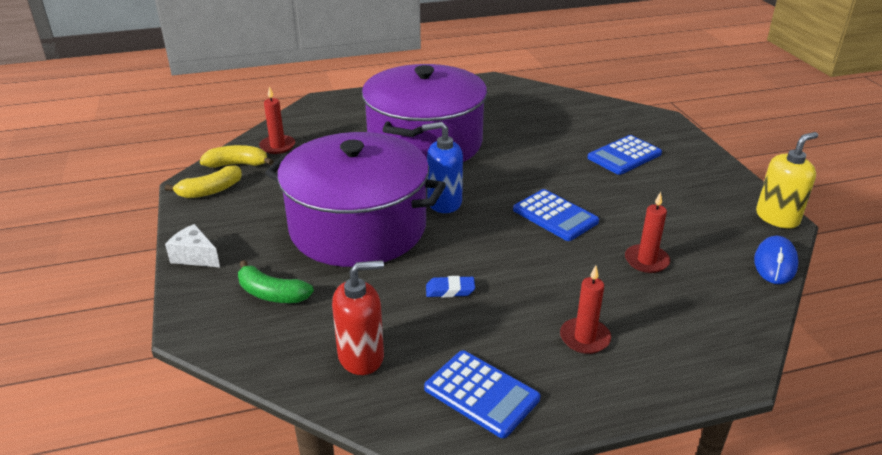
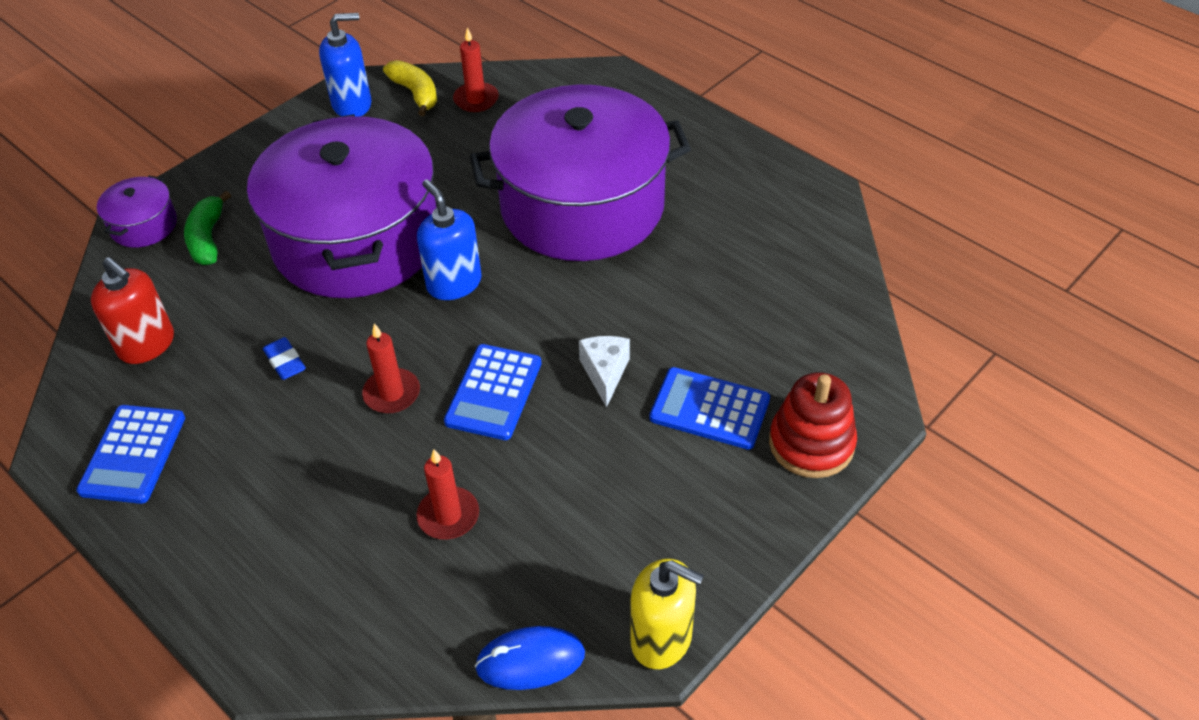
camera: 60 degrees right, 15 degrees up
yellow banana [165,165,242,198] -> blue soap dispenser [319,13,372,117]
white cheese [165,224,220,267] -> white cheese moved to [579,336,630,408]
red candle [560,266,611,354] -> red candle moved to [362,323,420,413]
none -> purple pot [97,176,177,248]
none -> red stacking toy [769,372,857,478]

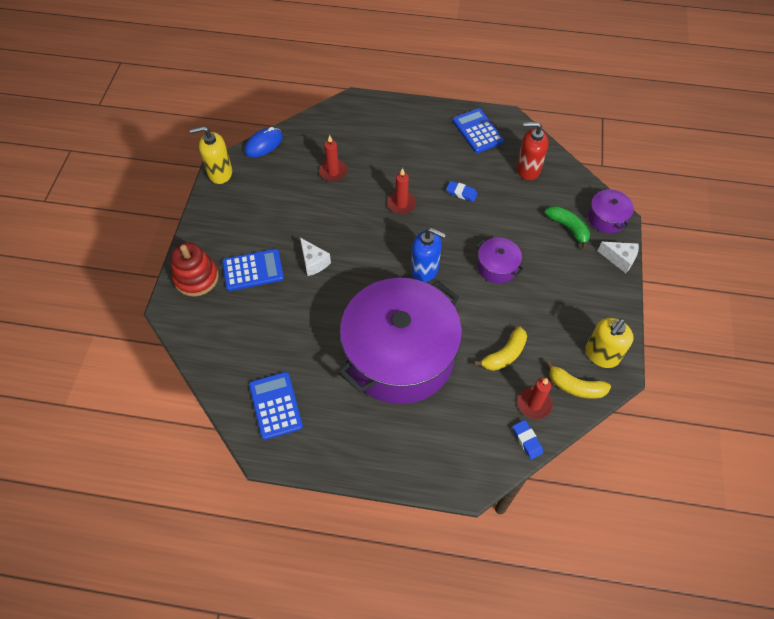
camera: 145 degrees right, 10 degrees up
purple pot [247,114,437,298] -> purple pot [476,238,524,284], size x0.40
blue soap dispenser [319,13,372,117] -> yellow soap dispenser [585,318,634,368]
blue calculator [444,344,541,440] -> blue calculator moved to [249,372,303,440]
none -> yellow banana [474,327,527,371]
none -> blue eraser [513,420,543,459]
none -> white cheese [598,242,639,273]

